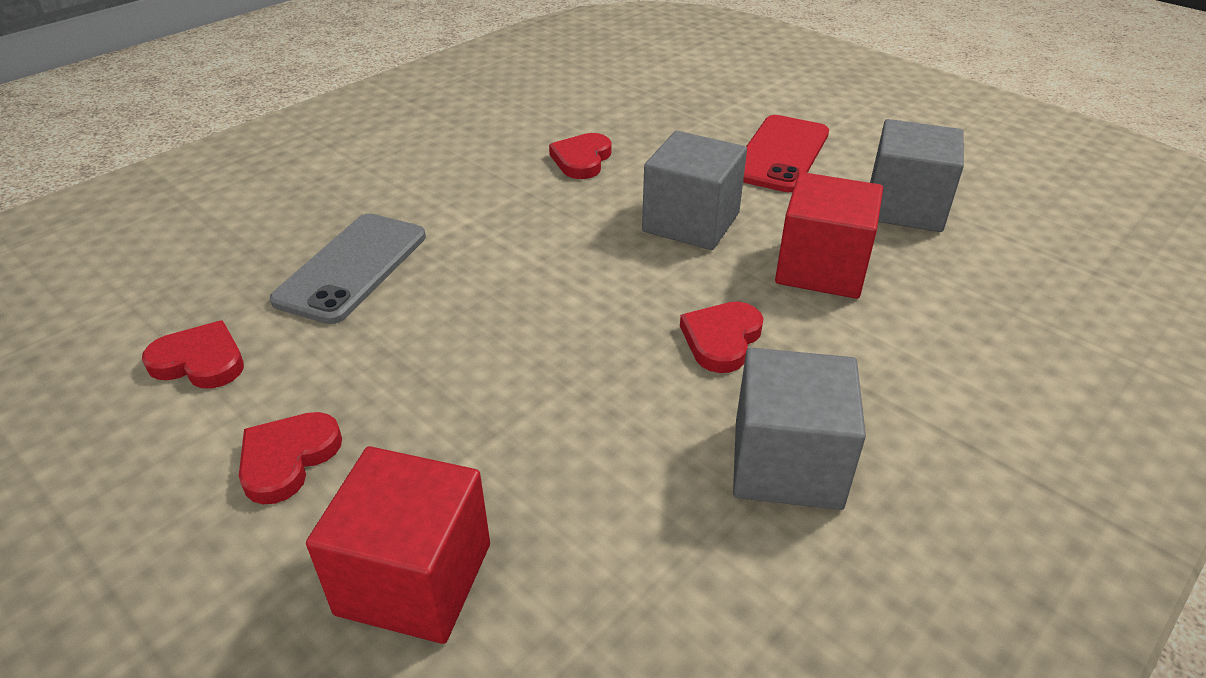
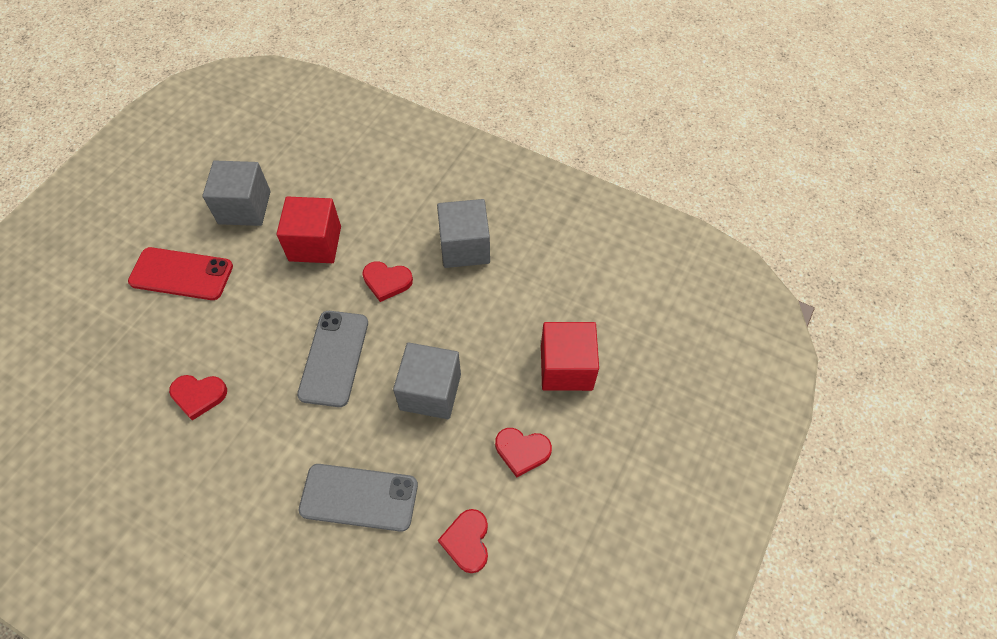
camera: 105 degrees left, 20 degrees up
grey cube [642,131,747,250] -> grey cube moved to [393,342,461,419]
none -> grey phone [297,311,368,407]

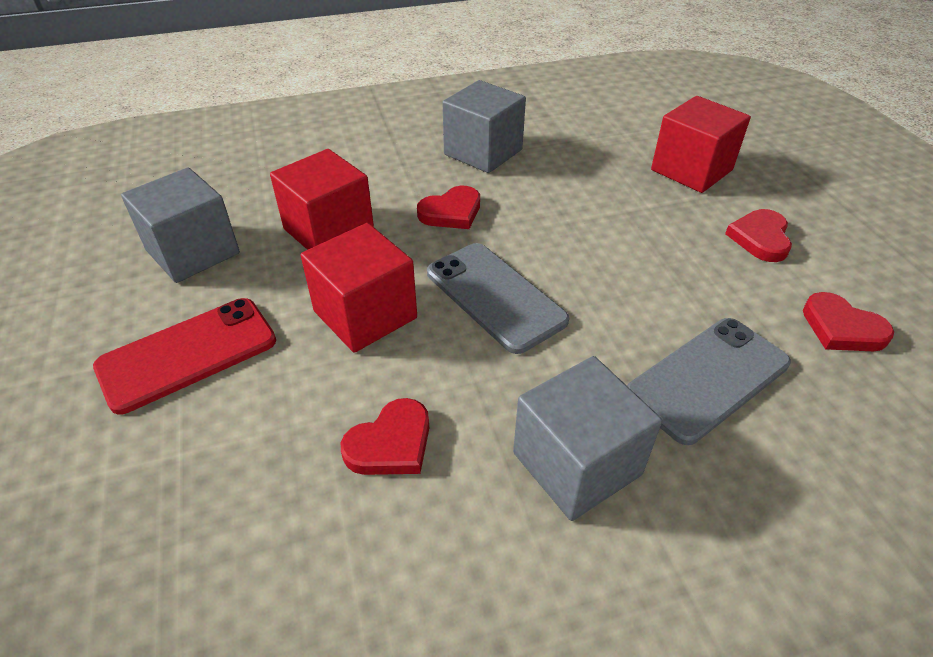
camera: 45 degrees left, 15 degrees down
grey cube [393,342,461,419] -> grey cube moved to [513,356,662,521]
red heart [495,428,552,477] -> red heart turned 135 degrees clockwise [725,209,792,262]
none -> red cube [301,223,417,353]

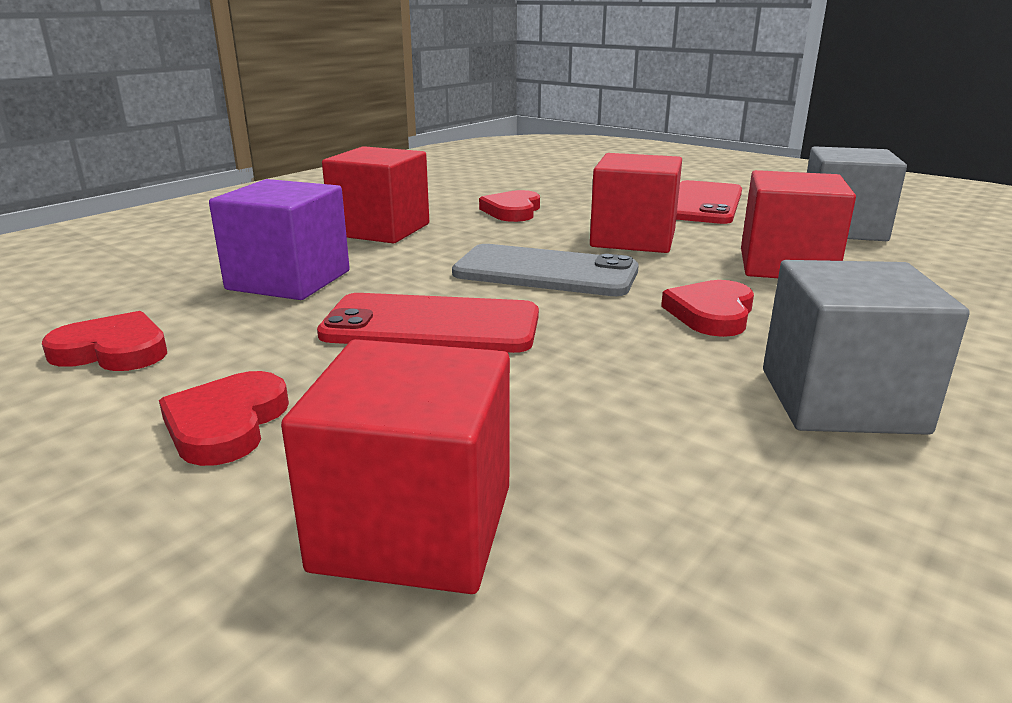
camera: 145 degrees right, 20 degrees down
grey cube [513,356,662,521] -> red cube [322,146,429,243]
grey phone [627,318,791,445] -> purple cube [209,179,350,300]
red heart [725,209,792,262] -> red heart turned 150 degrees counterclockwise [159,371,289,466]
none -> red phone [317,293,539,353]

